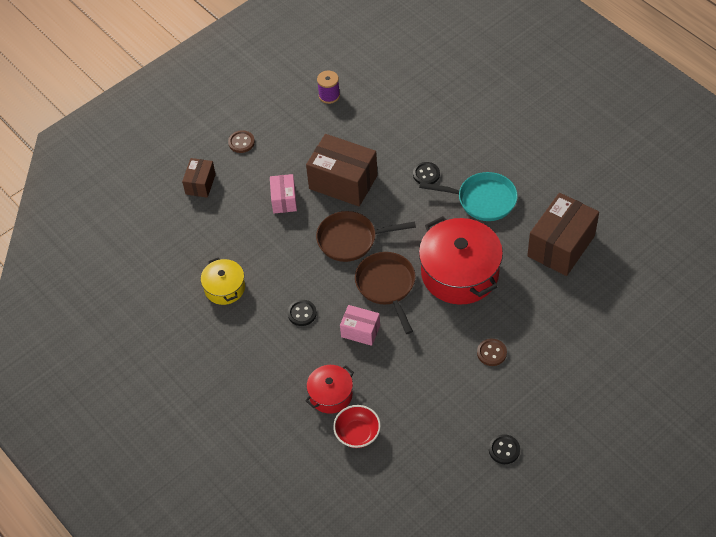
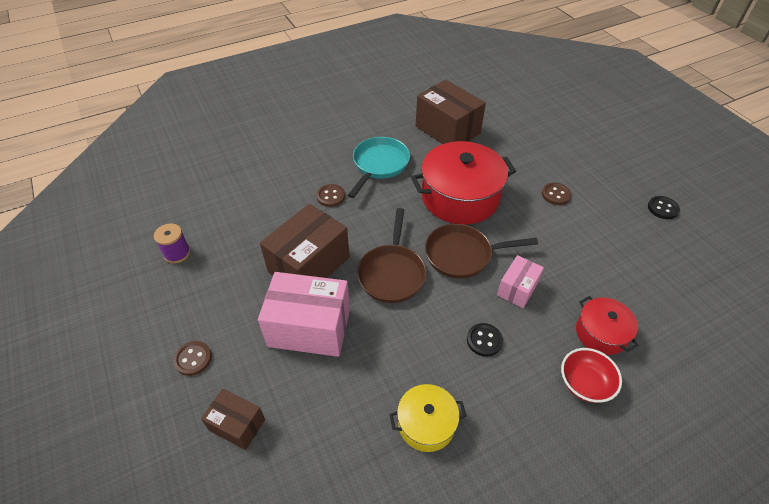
camera: 80 degrees left, 5 degrees down
pink box [270,174,297,213] -> pink box [258,272,350,357], size x1.84
red bowl [333,405,381,448] -> red bowl moved to [561,348,622,403]
black button [413,162,440,184] -> brown button [316,184,345,207]

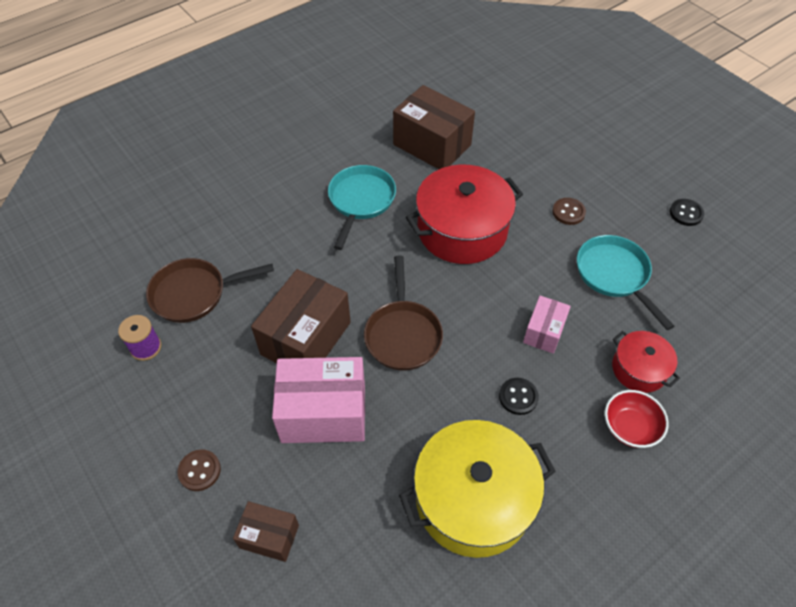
camera: 10 degrees left, 5 degrees up
brown button [316,184,345,207] -> none
yellow pot [390,384,467,452] -> yellow pot [399,420,556,558], size x1.88
brown pan [425,224,538,279] -> brown pan moved to [146,258,274,323]
none -> turquoise pan [577,235,674,330]

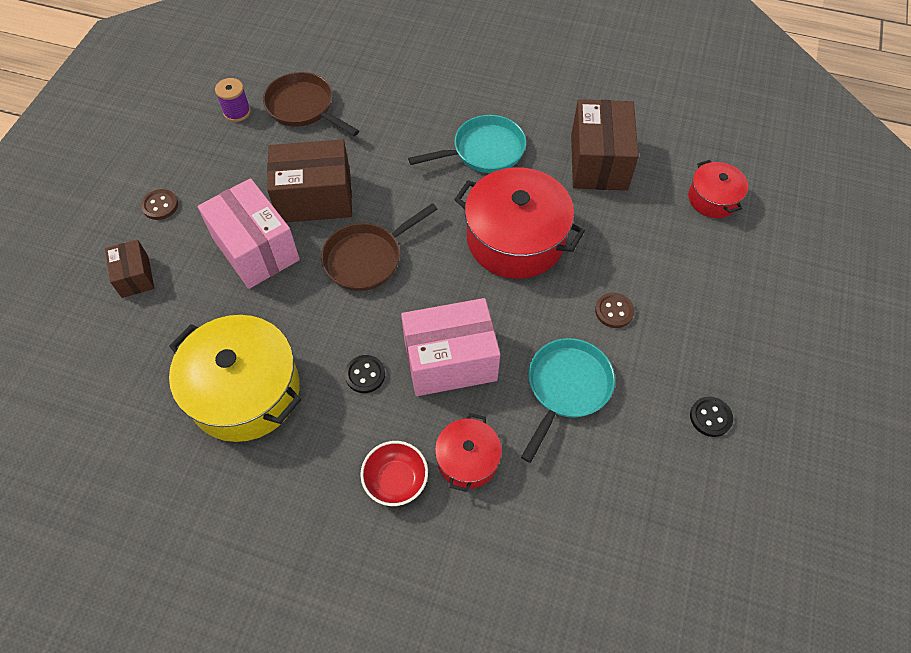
camera: 55 degrees right, 5 degrees up
pink box [523,296,571,354] -> pink box [401,298,500,396], size x1.84
none -> red pot [688,160,748,218]

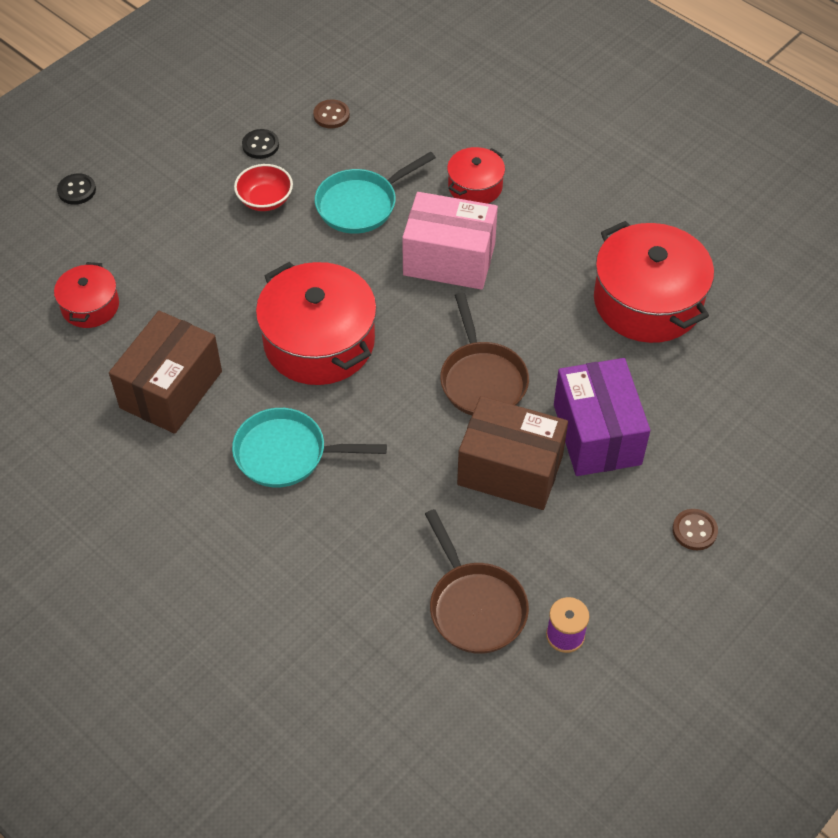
camera: 155 degrees left, 5 degrees down
brown box [105,240,154,298] -> none
yellow pot [169,315,301,442] -> red pot [594,221,714,343]
pink box [198,178,300,289] -> purple box [554,358,650,476]
brown pan [321,203,438,291] -> brown pan turned 90 degrees clockwise [440,292,529,415]
black button [345,355,385,393] -> black button moved to [57,173,96,205]
red bowl [360,441,428,506] -> red bowl moved to [234,164,293,211]
brown button [595,293,634,328] -> brown button moved to [313,99,350,128]

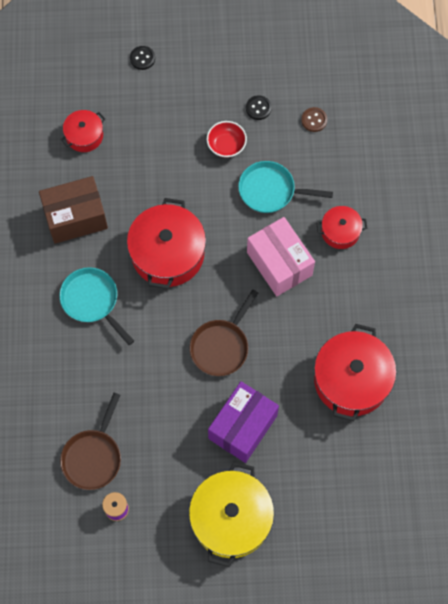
camera: 45 degrees right, 15 degrees up
brown box [457,396,568,510] -> none
brown button [672,509,718,550] -> yellow pot [189,462,274,567]

